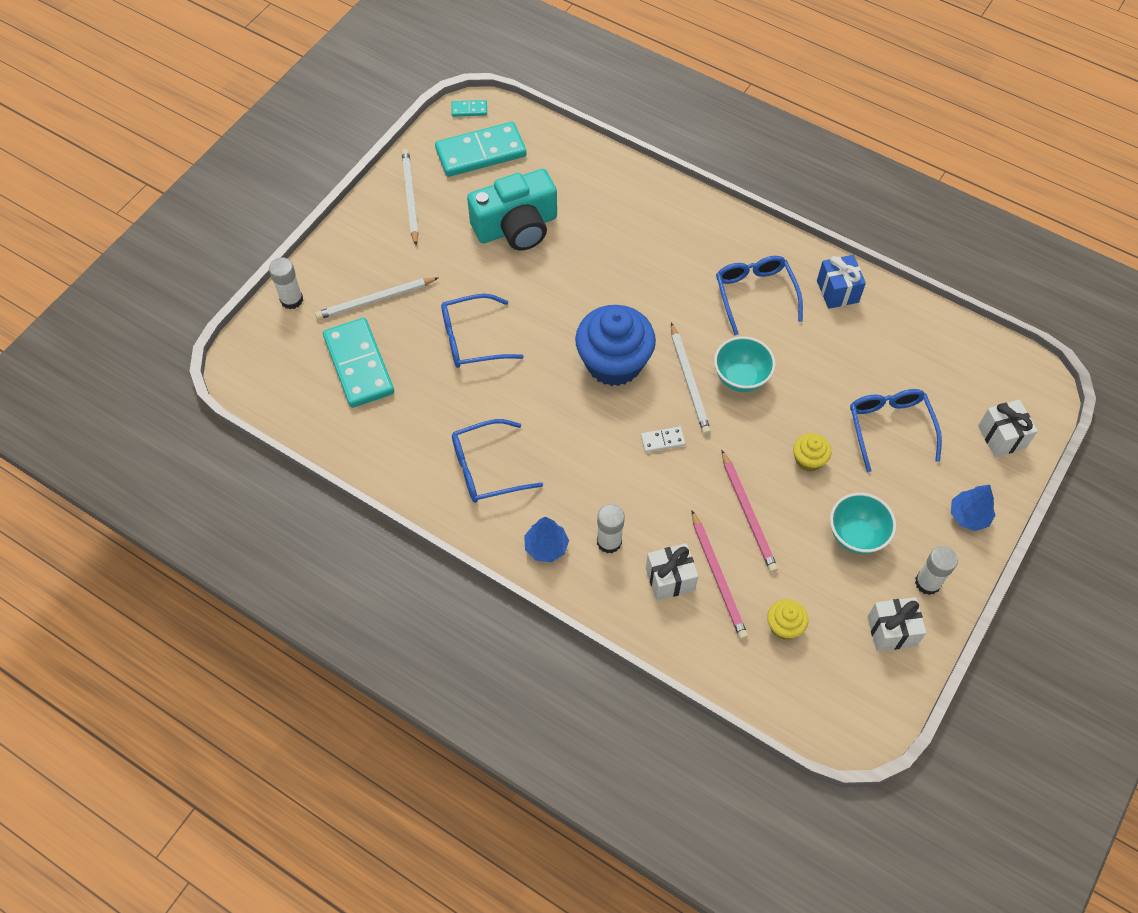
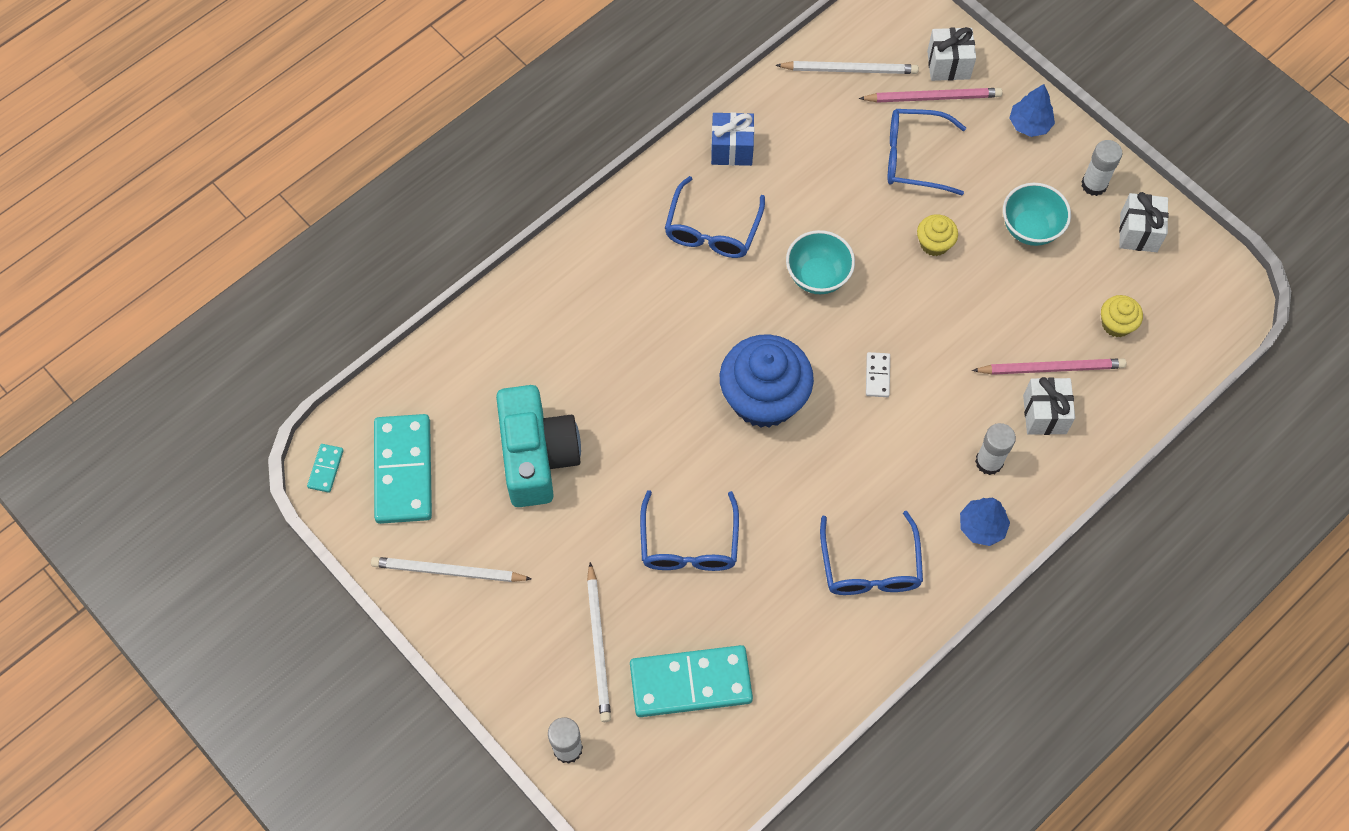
camera: 75 degrees left, 5 degrees up
white pencil [671,323,711,435] -> white pencil moved to [776,61,919,74]
blue glasses [716,256,803,335] -> blue glasses turned 75 degrees counterclockwise [665,176,765,258]
pink pencil [722,450,778,573] -> pink pencil moved to [859,88,1002,103]

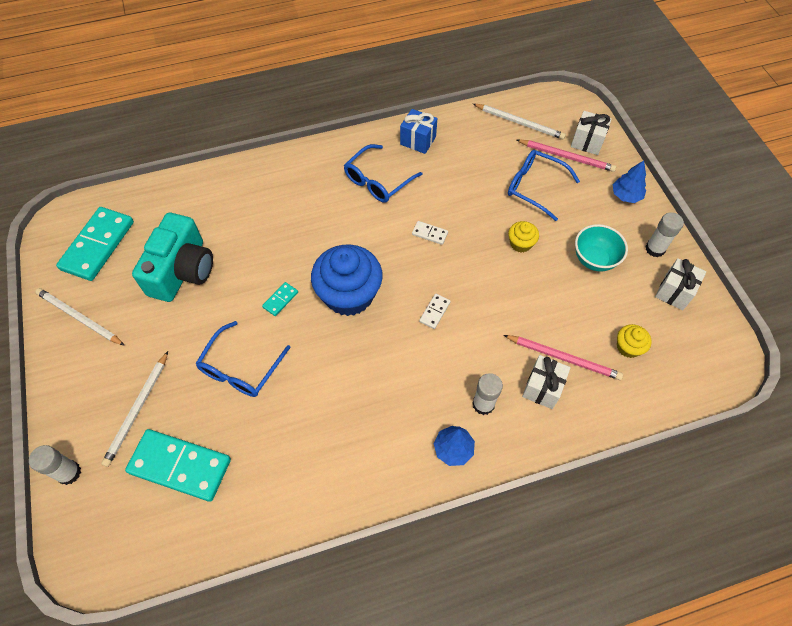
camera: 25 degrees right, 5 degrees down
turquoise domino [307,444,344,493] -> turquoise domino moved to [262,282,298,316]
turquoise bowl [786,230,855,294] -> white domino [412,221,448,245]
blue glasses [820,511,923,595] -> none

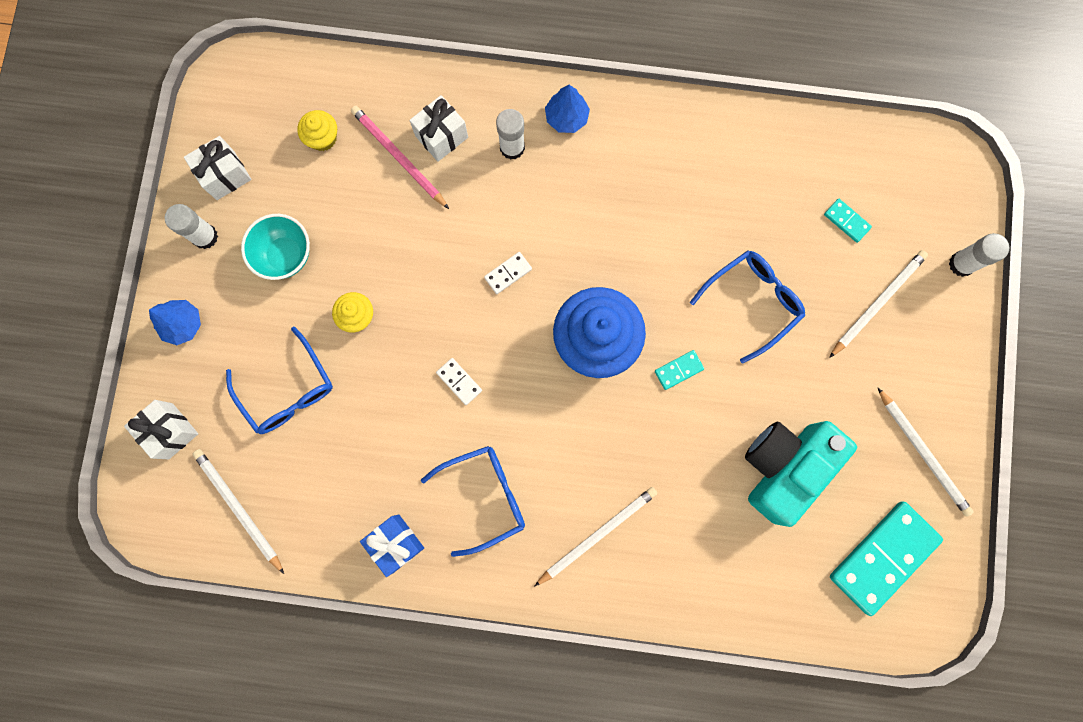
camera: 155 degrees left, 20 degrees up
turquoise domino [125,429,231,502] -> turquoise domino [824,199,872,243], size x0.43
pink pencil [517,140,616,172] -> none
none -> white pencil [534,487,657,587]

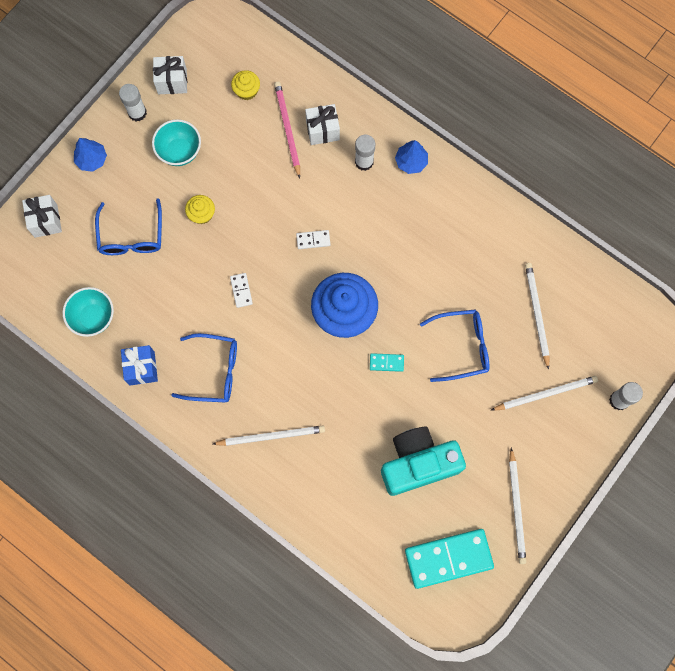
camera: 30 degrees right, 5 degrees down
white pencil [192,449,284,574] -> white pencil moved to [525,263,550,370]
turquoise domino [824,199,872,243] -> none
none -> turquoise bowl [63,287,114,337]

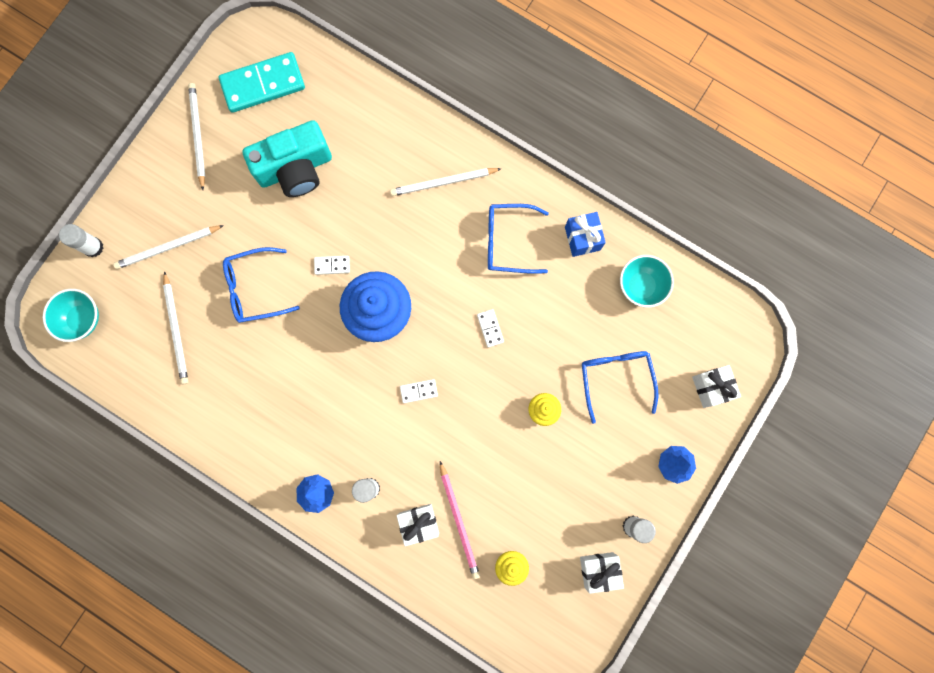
camera: 175 degrees right, 5 degrees up
turquoise bowl [152,119,201,166] -> turquoise bowl moved to [43,289,99,342]
turquoise domino [370,353,404,372] -> white domino [314,256,350,275]

